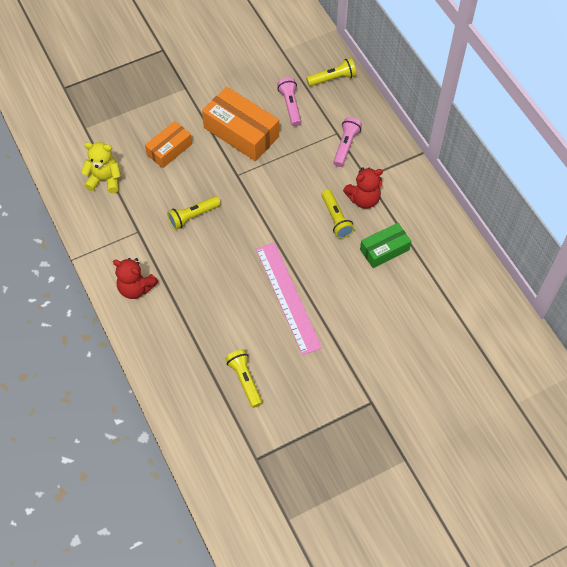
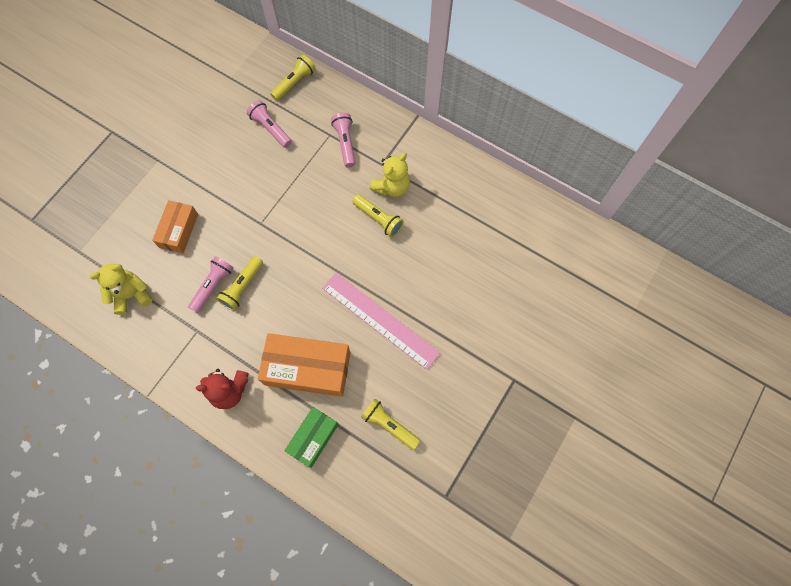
camera: 30 degrees left, 10 degrees up
orange box [202,87,279,161] -> orange box moved to [258,333,350,397]
red teddy bear [343,167,383,209] -> yellow teddy bear [370,153,410,197]
green box [360,223,411,268] -> green box moved to [284,407,339,468]
none -> pink flashlight [188,256,234,313]

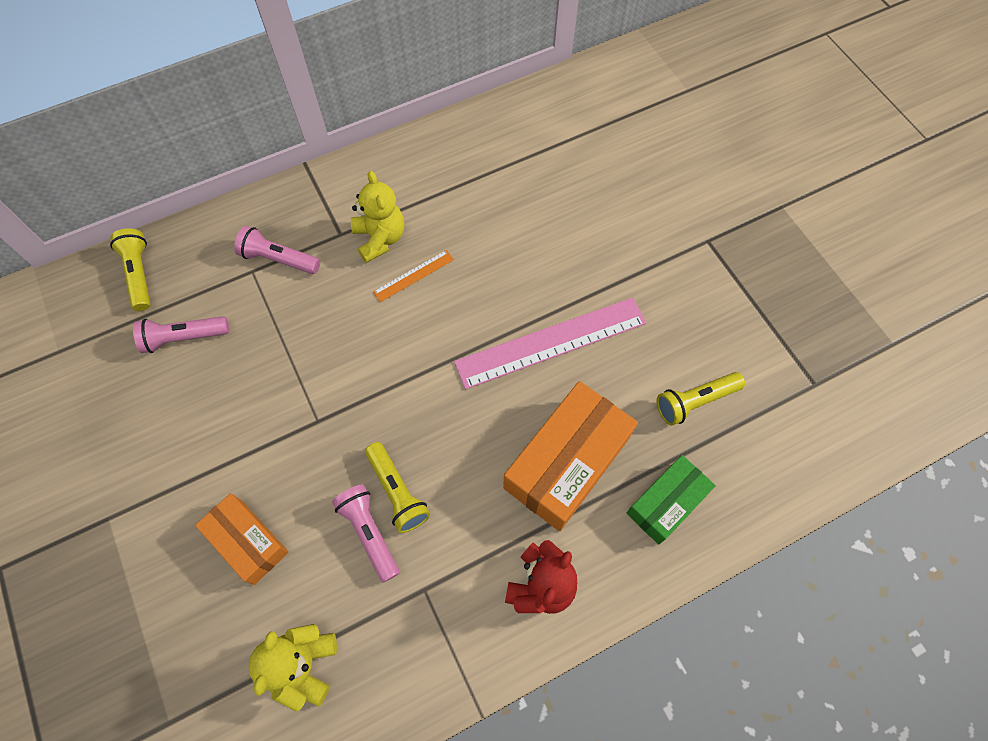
camera: 60 degrees left, 5 degrees down
green box [284,407,339,468] -> green box turned 75 degrees clockwise [626,455,716,544]
yellow flashlight [352,194,404,237] -> orange ruler [373,250,454,302]

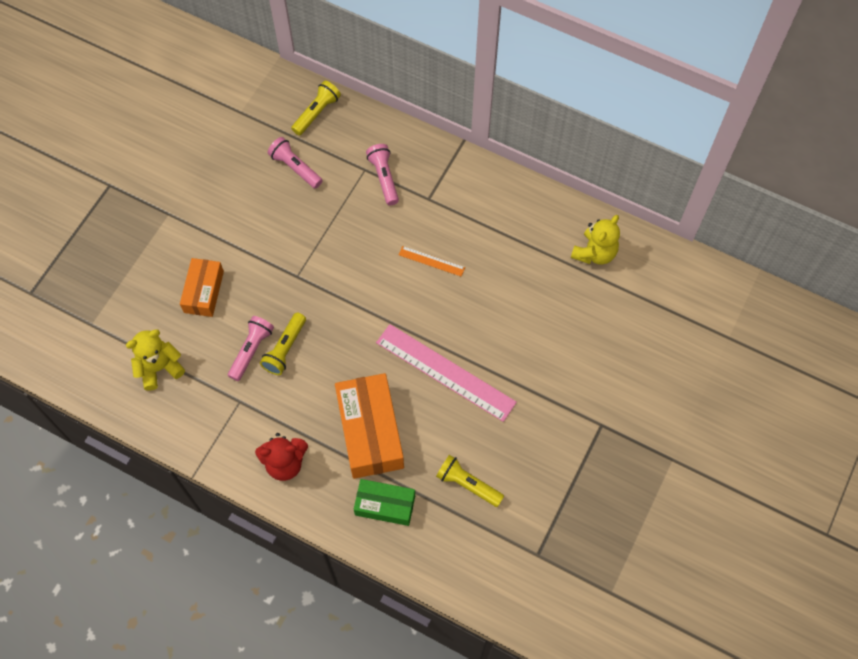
camera: 55 degrees right, 0 degrees up
yellow teddy bear [351,171,404,263] -> yellow teddy bear moved to [571,215,620,265]
orange box [503,381,638,531] -> orange box turned 75 degrees clockwise [335,373,404,479]

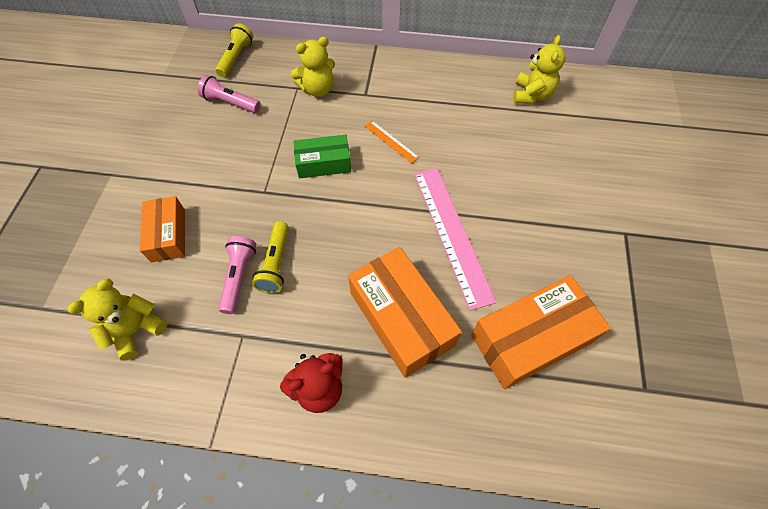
camera: 20 degrees left, 5 degrees down
green box [354,479,415,526] -> green box moved to [293,135,351,178]
pink flashlight [366,144,399,206] -> yellow teddy bear [291,37,335,97]
pink ruler [376,324,517,422] -> pink ruler turned 60 degrees clockwise [414,168,497,311]
orange ruler [399,246,465,277] -> orange ruler turned 45 degrees clockwise [365,121,419,164]
yellow flashlight [436,455,504,507] -> orange box [471,275,611,389]

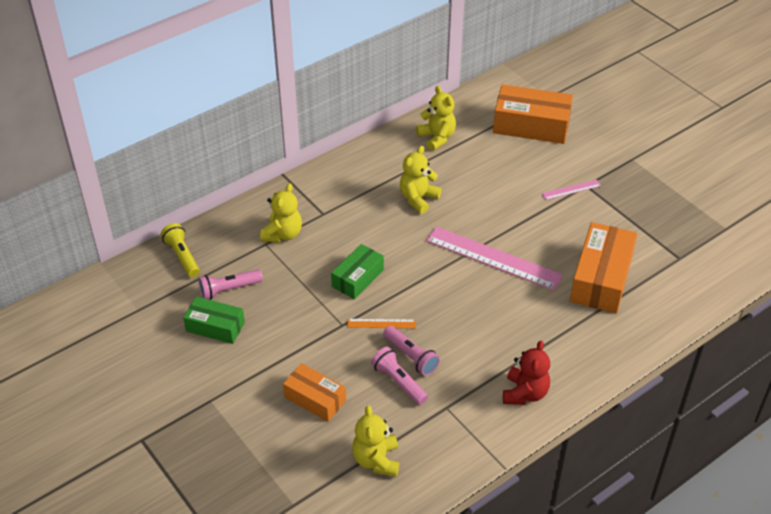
camera: 45 degrees left, 15 degrees down
yellow flashlight [252,221,289,293] -> pink flashlight [383,326,440,376]
orange box [348,247,462,378] -> orange box moved to [493,85,573,144]
orange ruler [365,121,419,164] -> orange ruler moved to [347,319,416,328]
none -> green box [183,297,245,344]
none -> yellow teddy bear [400,146,442,214]
none -> pink ruler [542,180,601,200]

